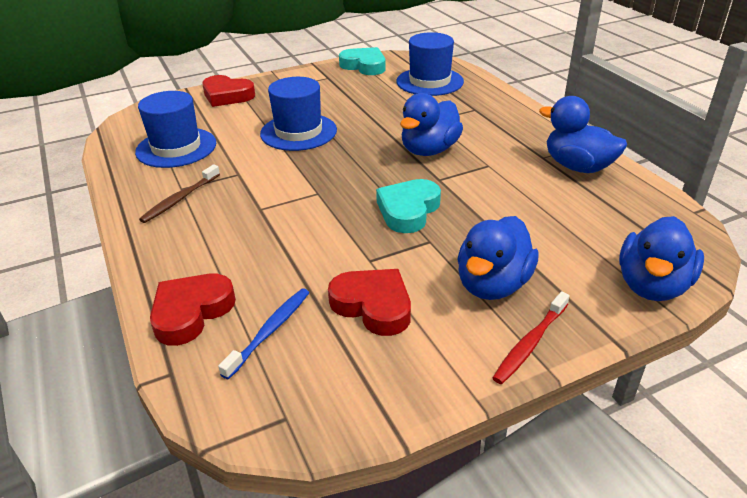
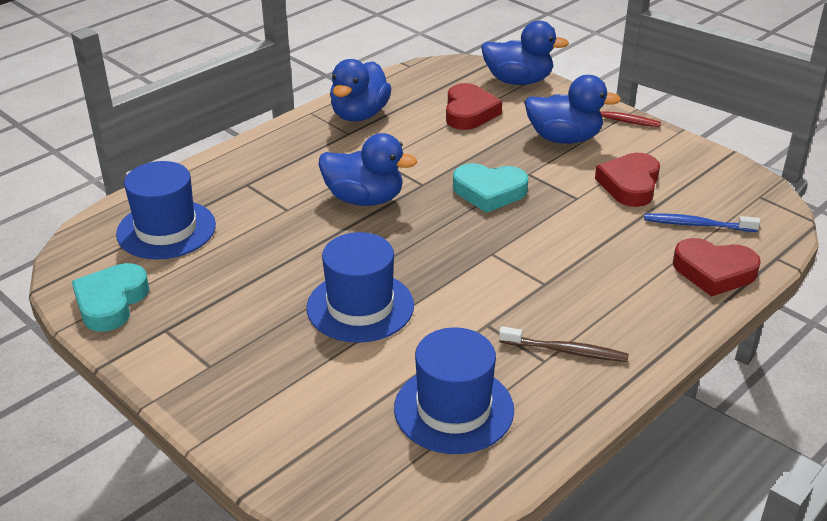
camera: 110 degrees left, 0 degrees up
red heart [202,75,255,107] -> red heart moved to [446,83,502,130]

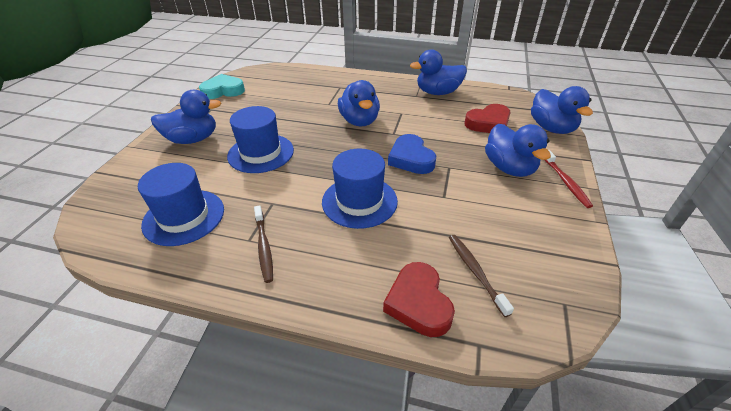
camera: 60 degrees right, 5 degrees up
blue hat [116,161,216,259] -> blue hat moved to [322,149,398,229]
turquoise heart [453,163,528,213] -> blue heart [388,134,436,174]
red heart [595,153,660,207] -> none
blue toothbrush [644,213,760,232] -> brown toothbrush [449,235,514,317]
none -> blue duck [151,90,221,144]

